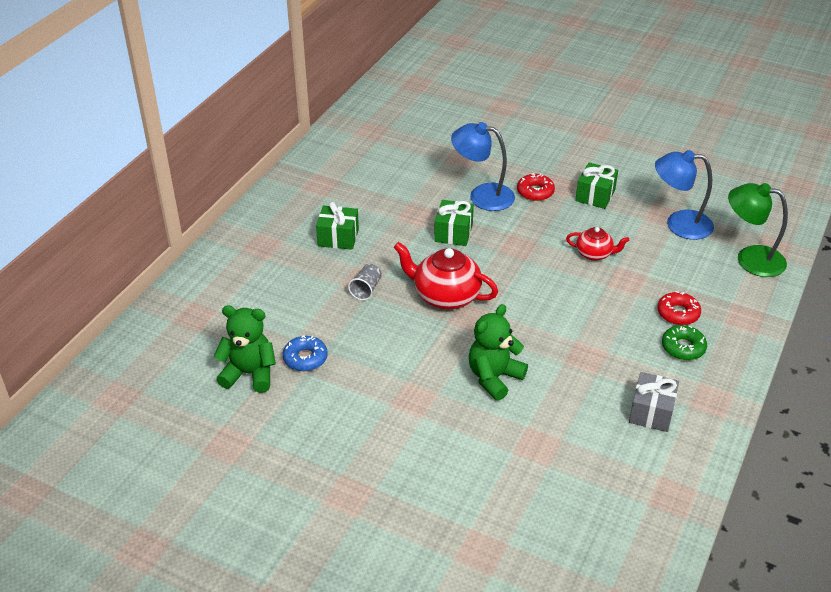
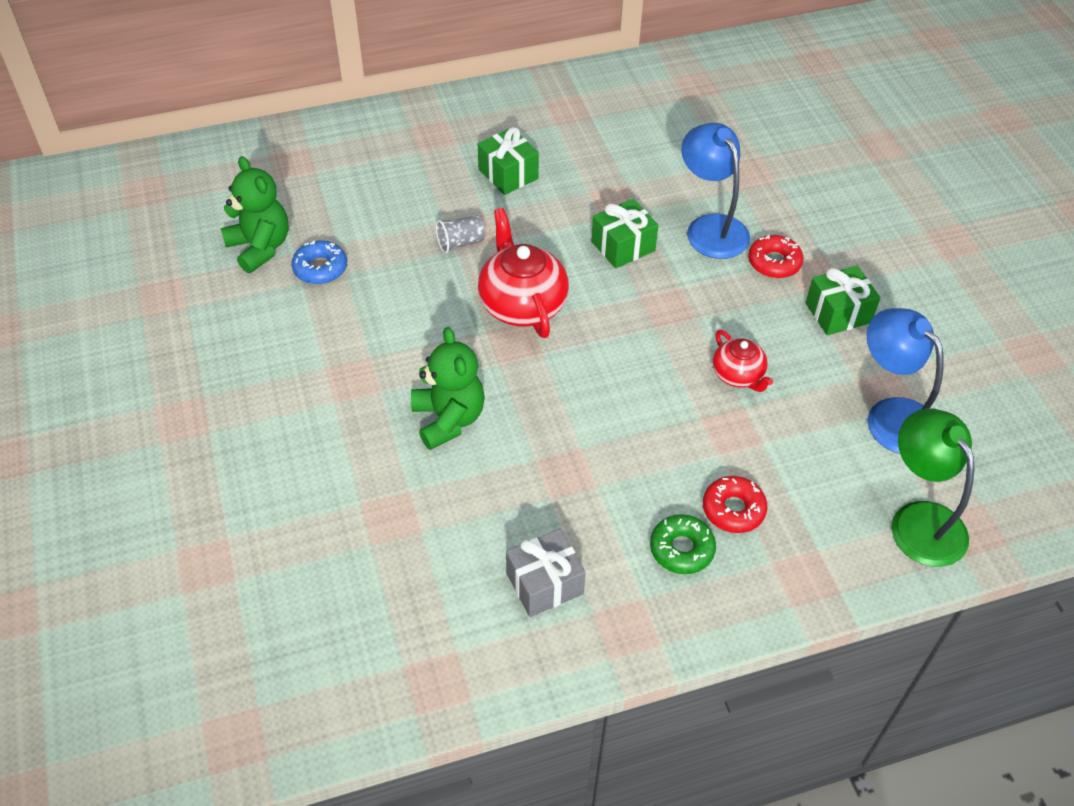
camera: 45 degrees right, 10 degrees up
green teddy bear [469,304,528,400] -> green teddy bear turned 75 degrees clockwise [411,327,485,450]

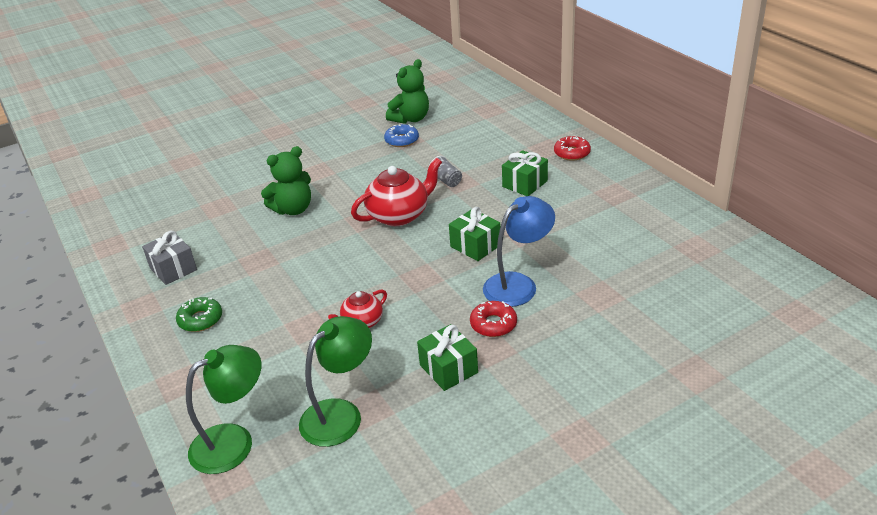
camera: 80 degrees right, 15 degrees down
red donut [703,476,767,533] -> red donut moved to [554,136,591,161]
blue lamp [867,308,944,454] -> green lamp [299,316,372,447]

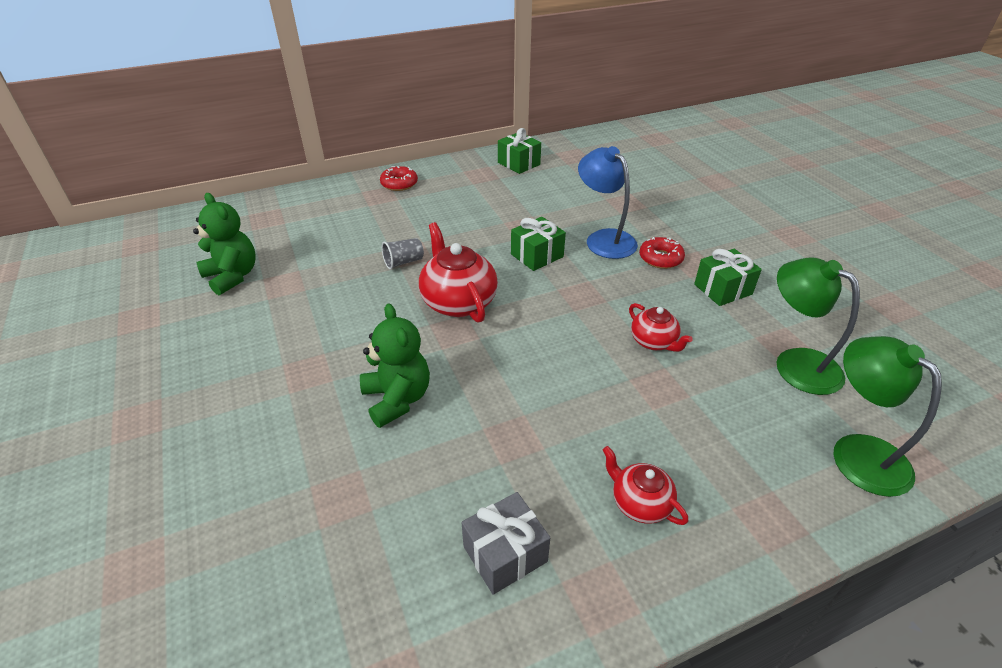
camera: 85 degrees left, 5 degrees up
green donut [176,297,222,332] -> red teapot [603,446,688,525]
blue donut [384,124,419,147] -> none
green gift [502,150,548,196] -> green gift moved to [498,128,541,174]

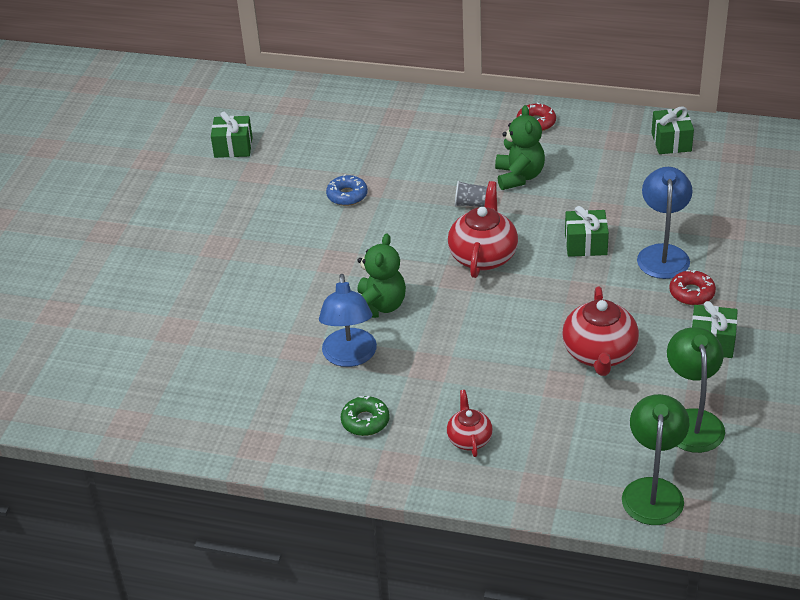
camera: 40 degrees right, 0 degrees up
green teddy bear [193,193,256,295] -> green teddy bear moved to [495,105,545,190]
grey gift [461,492,550,595] -> green donut [341,396,389,436]
red teapot [629,303,693,352] -> red teapot [562,286,639,376], size x1.74
none -> green gift [211,111,252,158]
none -> blue lamp [319,274,377,367]
none -> blue donut [326,174,368,206]

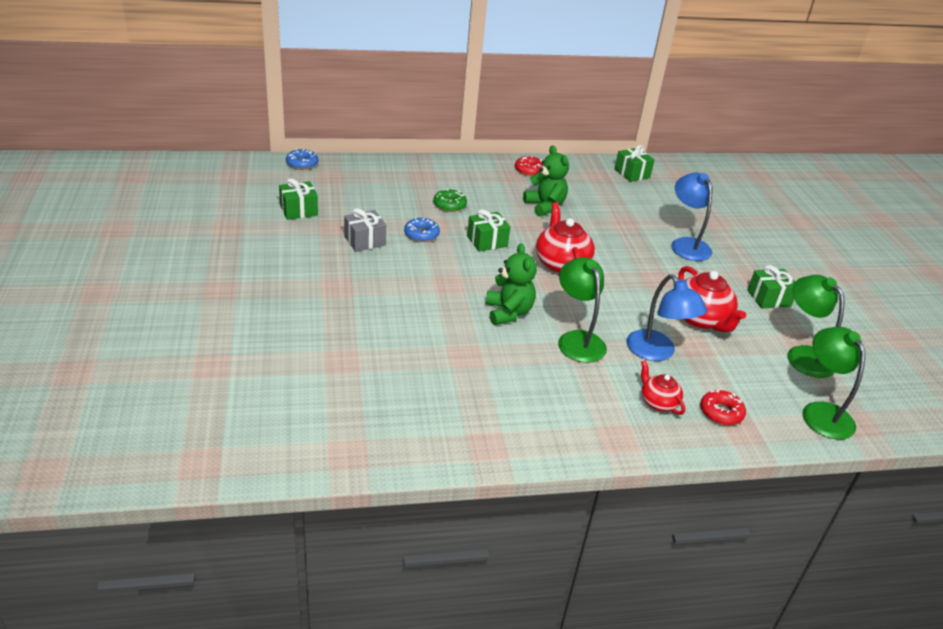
camera: 30 degrees left, 5 degrees down
blue lamp [319,274,377,367] -> blue lamp moved to [626,274,707,361]
green donut [341,396,389,436] -> green donut moved to [433,189,467,212]
grey cup [455,181,487,207] -> none
green gift [565,206,609,257] -> green gift moved to [467,209,510,252]
red donut [669,270,716,305] -> red donut moved to [700,390,746,425]
none -> blue donut [286,149,319,170]
none -> grey gift [344,208,386,252]
none -> green lamp [558,257,607,363]

